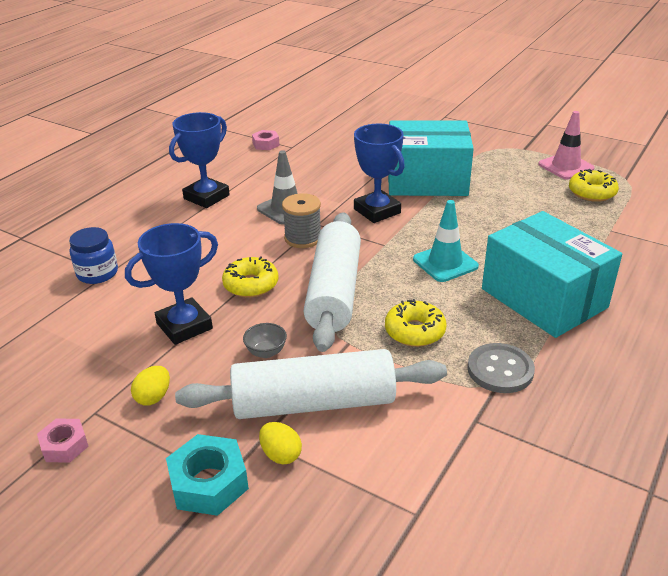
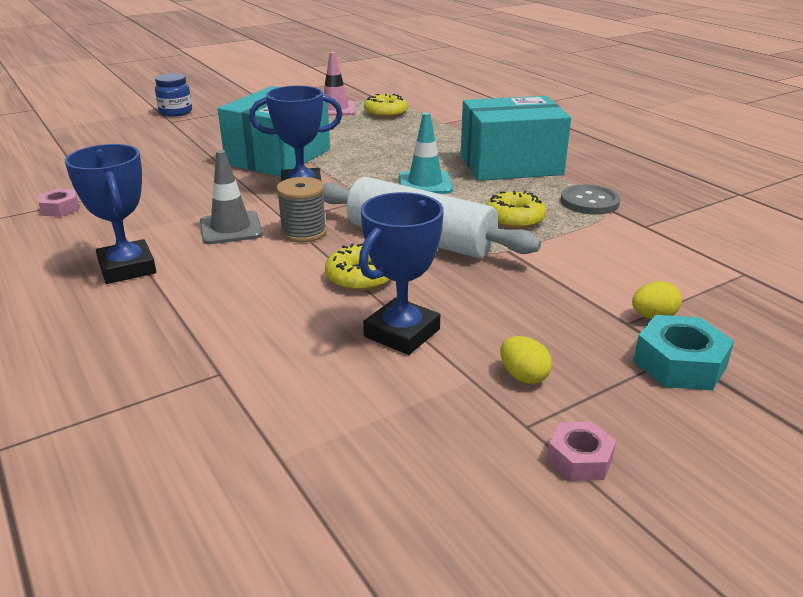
camera: 65 degrees left, 5 degrees down
blue jar [69,227,118,284] -> blue jar moved to [155,74,192,116]
blue trophy [125,223,218,345] -> blue trophy turned 45 degrees clockwise [359,192,444,355]
white rolling pin [175,349,447,419] -> none
grey bowl [243,323,287,358] -> none

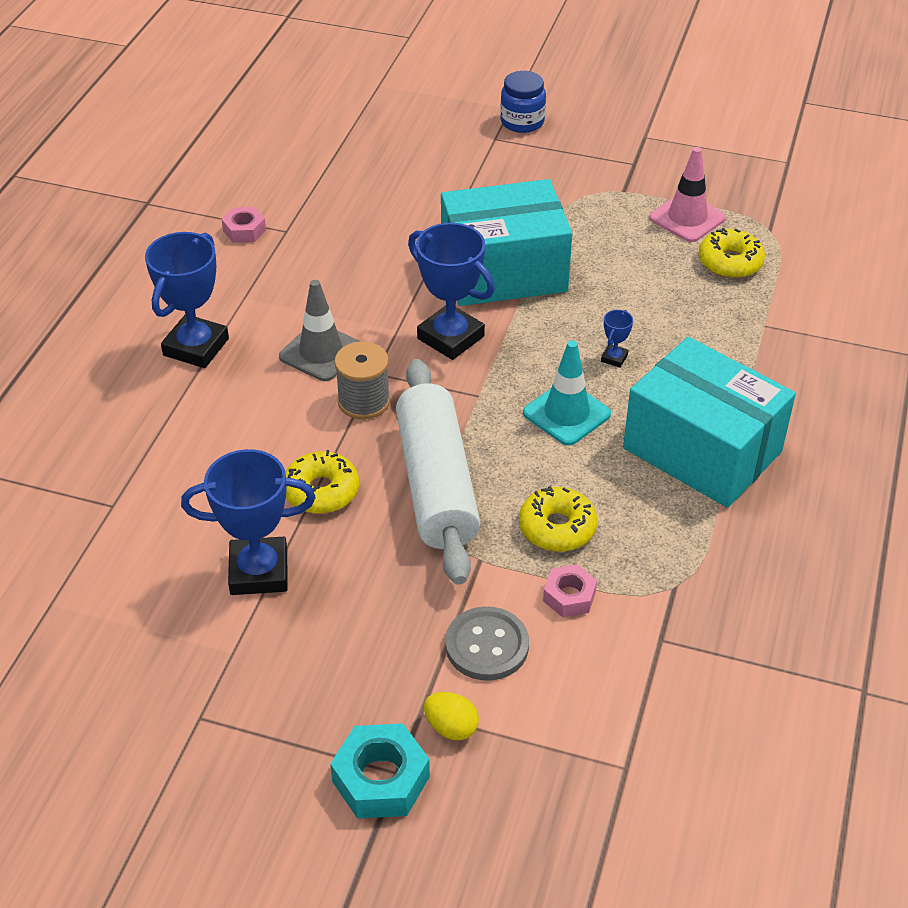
camera: 50 degrees right, 15 degrees up
yellow egg [500,336,552,384] -> none
pink nut [547,422,616,481] -> pink nut moved to [543,564,597,617]
grey button [561,185,620,215] -> grey button moved to [445,606,529,680]
none -> blue trophy [601,310,633,368]

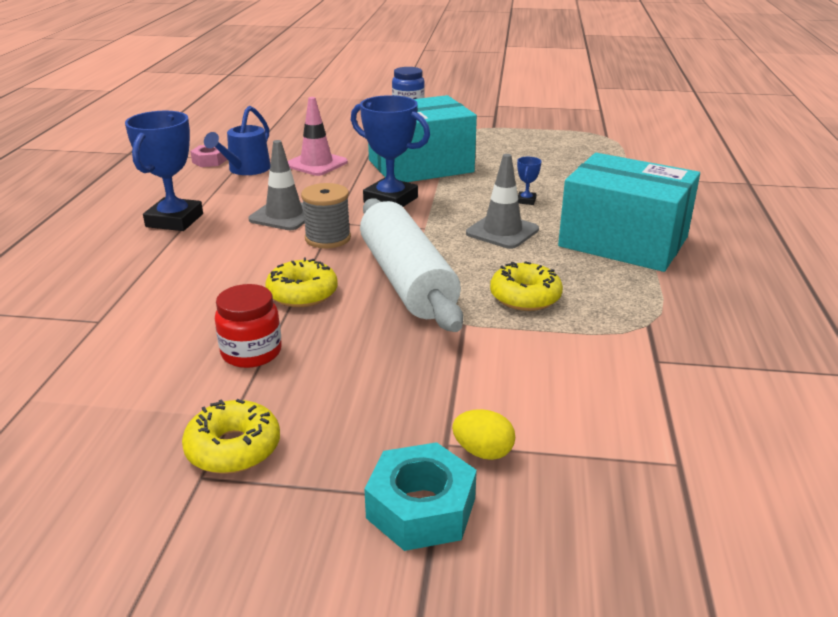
camera: 10 degrees left, 15 degrees down
blue trophy [181,449,315,595] -> red jar [215,284,282,368]
grey button [445,606,529,680] -> none
turquoise traffic cone [523,340,611,446] -> grey traffic cone [466,154,539,249]
pink nut [543,564,597,617] -> none
pink traffic cone [649,147,726,242] -> pink traffic cone moved to [288,97,348,176]
yellow donut [699,228,765,278] -> yellow donut moved to [182,399,280,474]
none -> blue watering can [204,106,271,175]

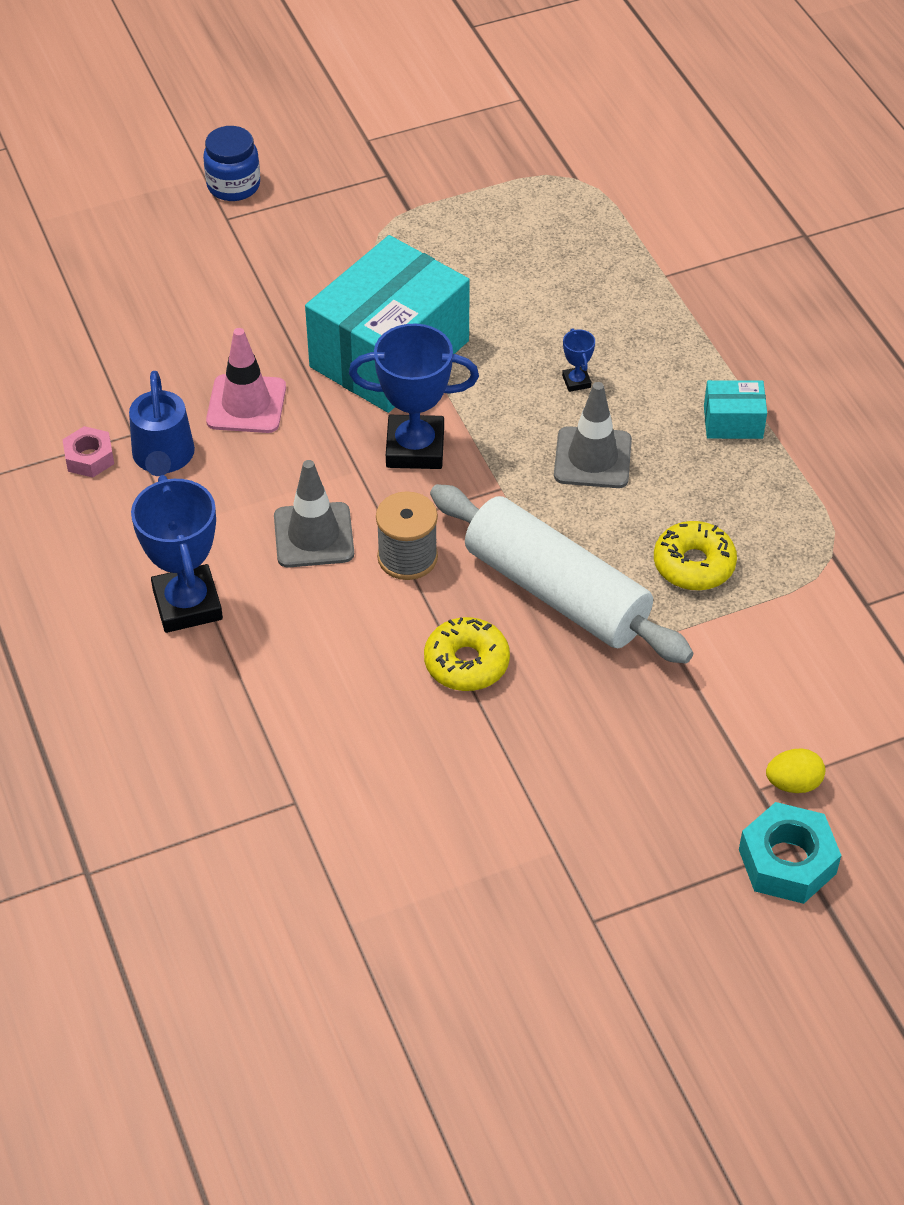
camera: 30 degrees left, 20 degrees up
yellow donut [182,399,280,474] -> none
red jar [215,284,282,368] -> none
turquoise box [558,153,700,272] -> turquoise box [704,380,767,439], size x0.42

